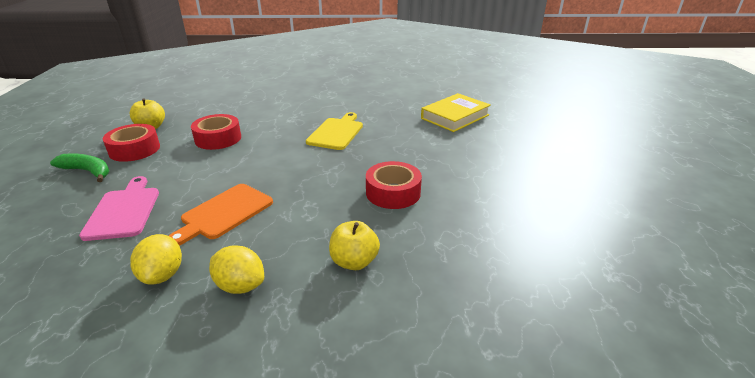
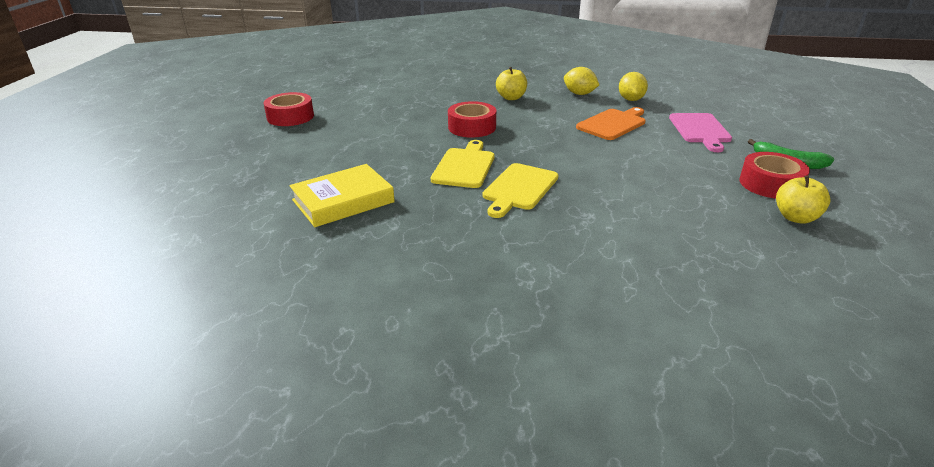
camera: 170 degrees left, 0 degrees up
red tape [191,114,241,150] -> red tape moved to [264,92,314,126]
none -> yellow cutting board [431,140,495,188]

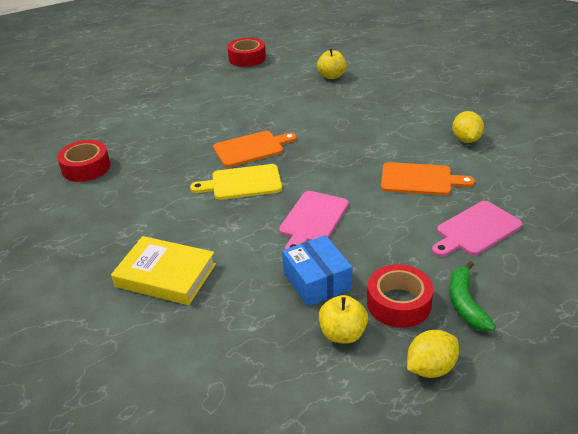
camera: 55 degrees right, 5 degrees up
yellow book [289,164,395,227] -> yellow book moved to [111,236,216,305]
yellow cutting board [431,140,495,188] -> orange cutting board [213,131,297,167]
red tape [448,101,496,138] -> red tape moved to [57,140,110,182]
yellow apple [496,67,527,100] -> yellow apple moved to [317,49,346,79]
yellow lemon [619,72,648,101] -> yellow lemon moved to [407,330,459,378]
none -> pink cutting board [279,191,349,249]
none -> blue box [282,235,352,306]

